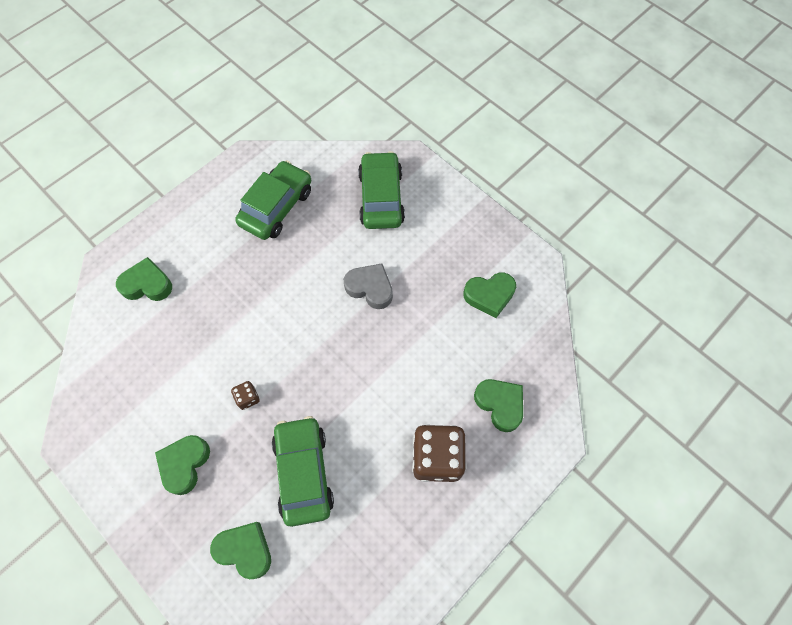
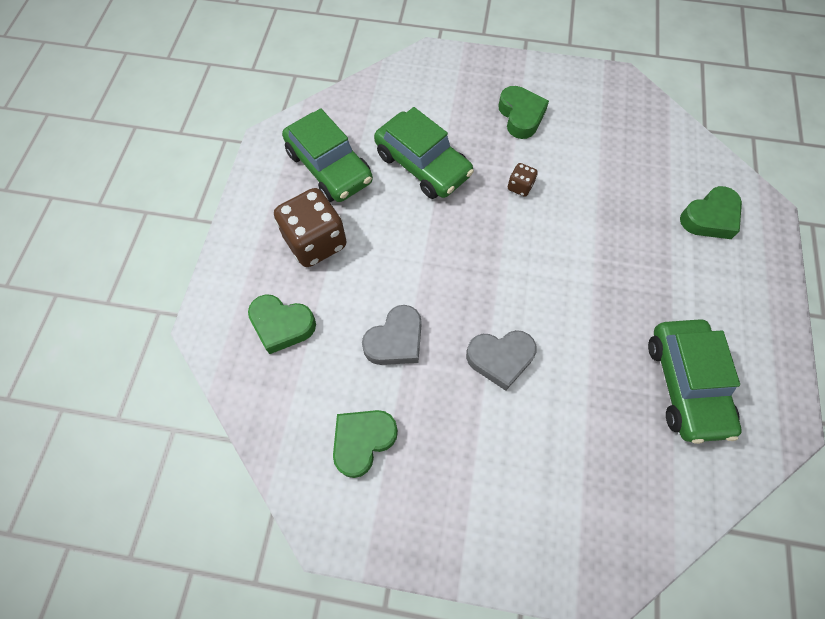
camera: 145 degrees right, 0 degrees up
green heart [210,522,271,579] -> none
green car [358,151,405,229] -> green car moved to [282,108,373,202]
none -> grey heart [362,305,422,365]

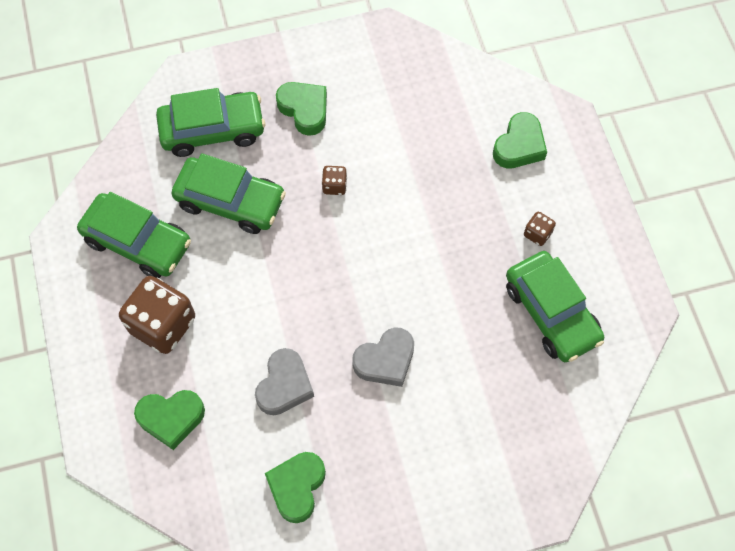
camera: 25 degrees left, 0 degrees up
none -> green car [156,88,265,157]
none -> brown dice [524,212,556,246]

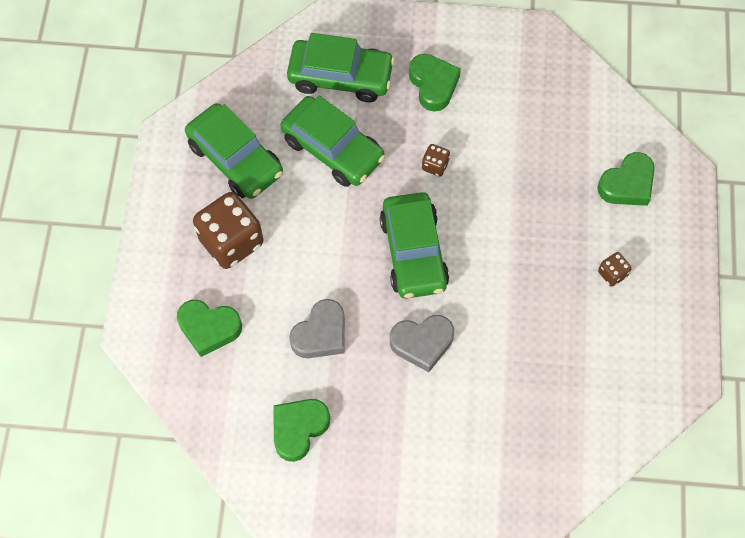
camera: 20 degrees right, 0 degrees up
green car [506,251,604,362] -> green car moved to [380,192,449,299]

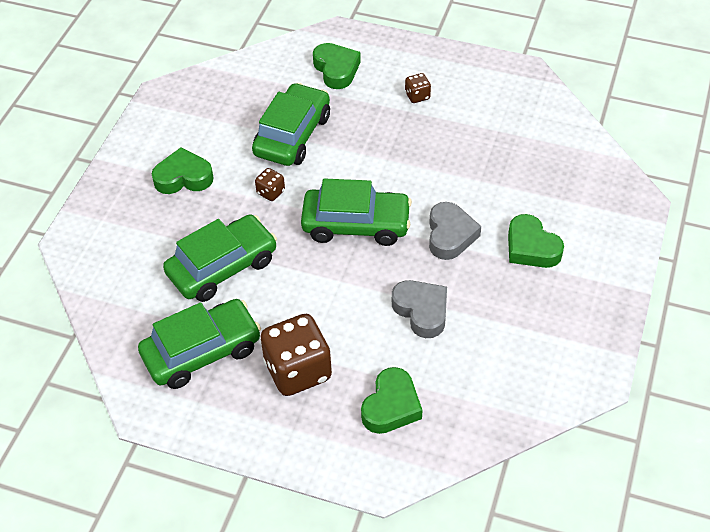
camera: 75 degrees left, 15 degrees down
green heart [273,399,330,462] -> green heart moved to [508,214,564,268]
green car [287,33,395,102] -> green car moved to [252,83,330,166]

